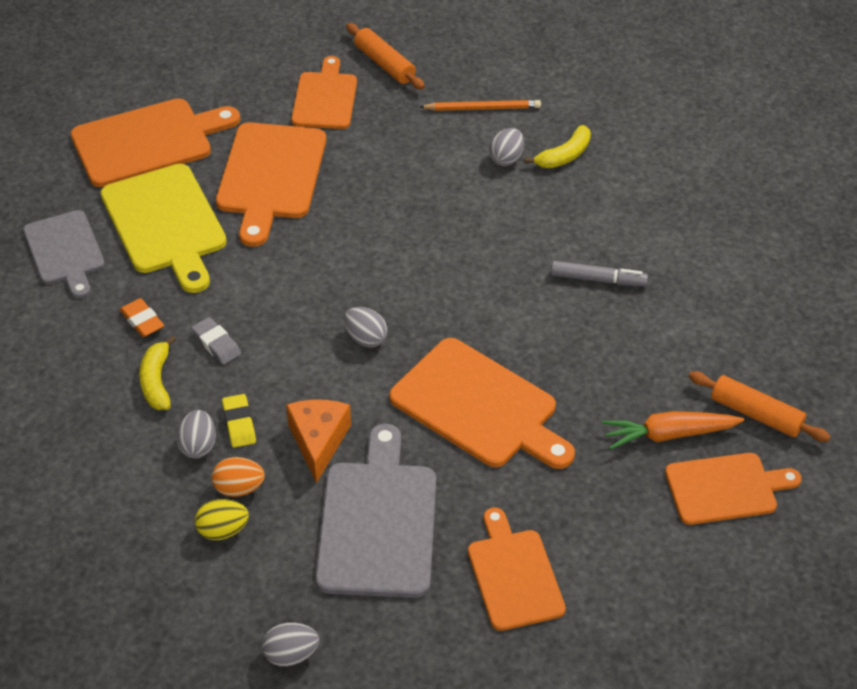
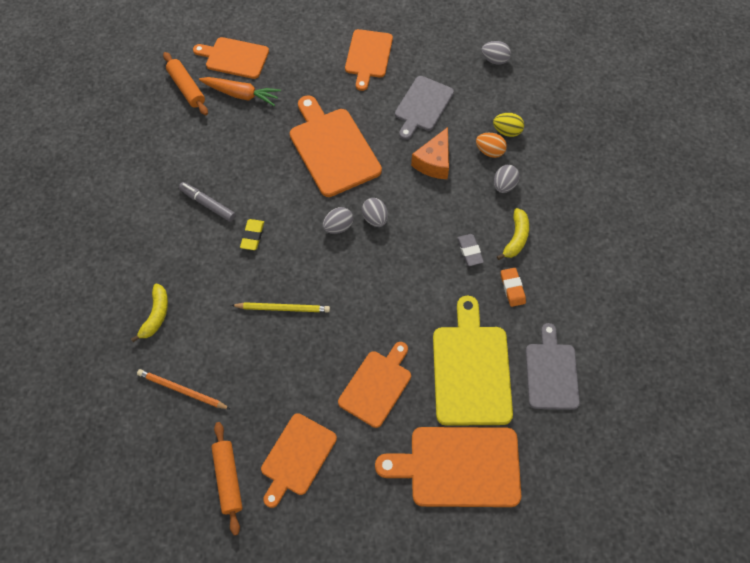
camera: 155 degrees left, 15 degrees up
orange cutting board [216,122,326,247] -> orange cutting board [338,342,411,428], size x0.66
yellow eraser [222,394,256,448] -> yellow eraser moved to [240,219,264,250]
grey cutting board [315,424,436,598] -> grey cutting board [395,76,454,140], size x0.66
grey egg [489,128,524,166] -> grey egg moved to [323,207,353,234]
yellow banana [525,125,591,168] -> yellow banana turned 120 degrees clockwise [131,283,168,342]
none -> yellow pencil [231,302,330,313]

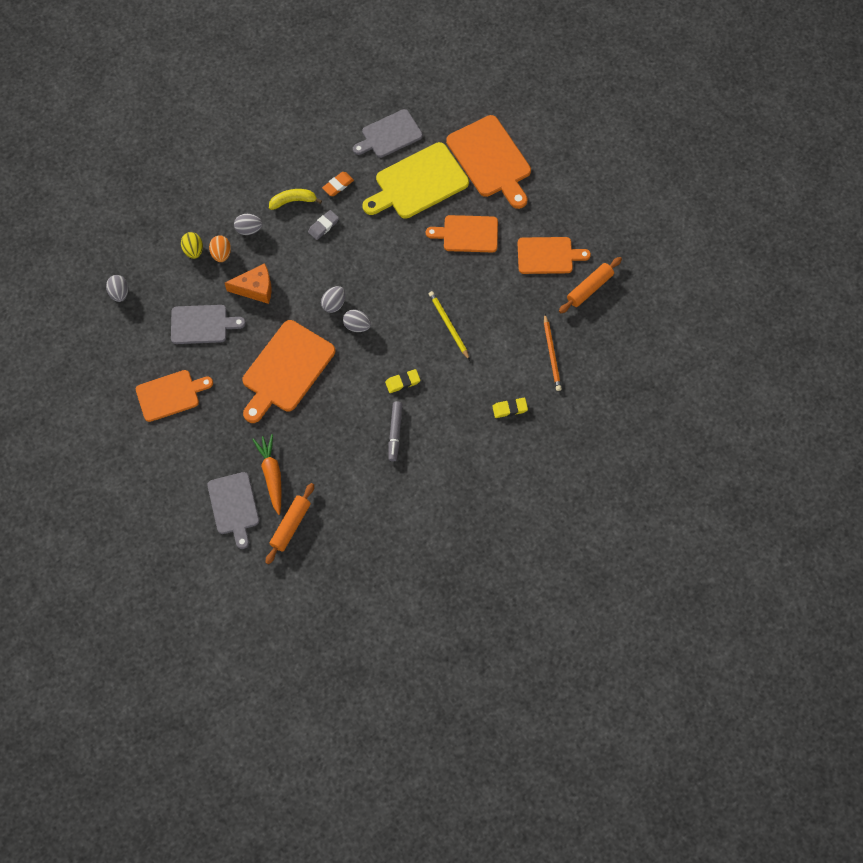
camera: 120 degrees left, 5 degrees up
yellow banana [131,283,168,342] -> yellow eraser [492,398,528,418]
orange cutting board [193,37,269,79] -> grey cutting board [207,472,259,549]

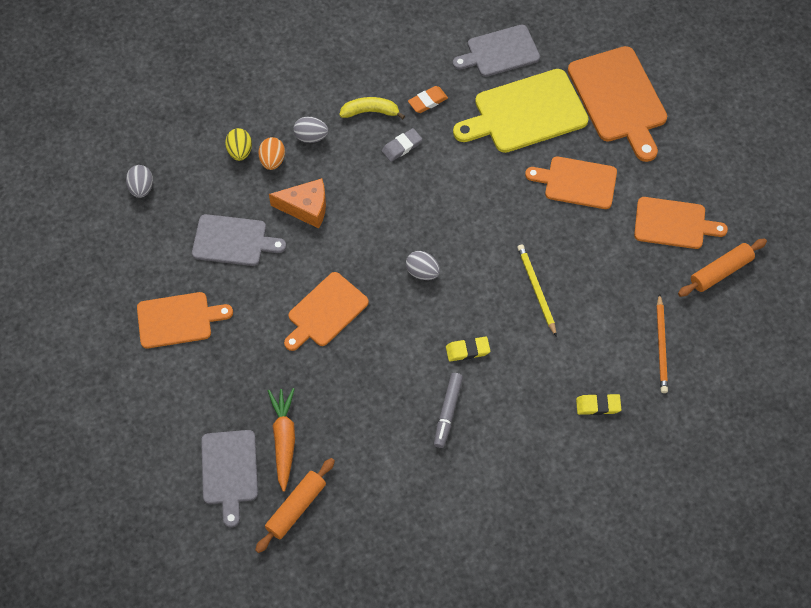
camera: 10 degrees right, 5 degrees down
orange cutting board [242,320,335,423] -> orange cutting board [284,272,369,351], size x0.66
grey egg [321,286,346,313] -> none

